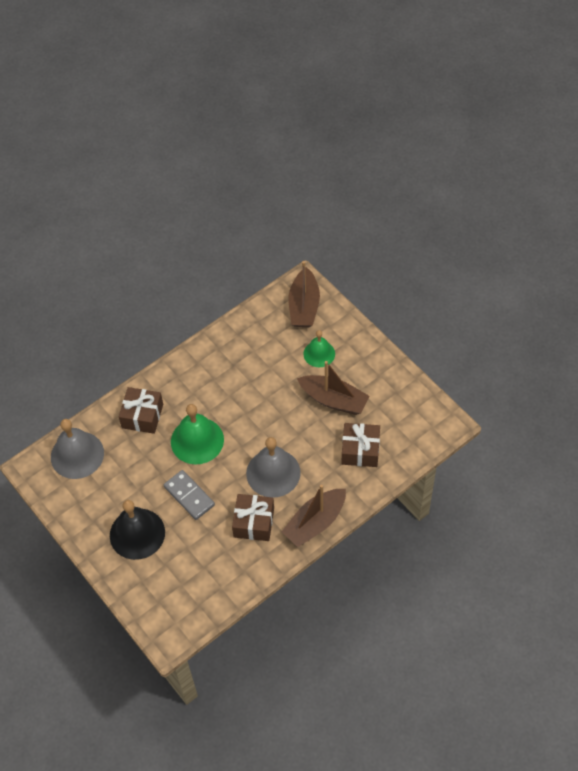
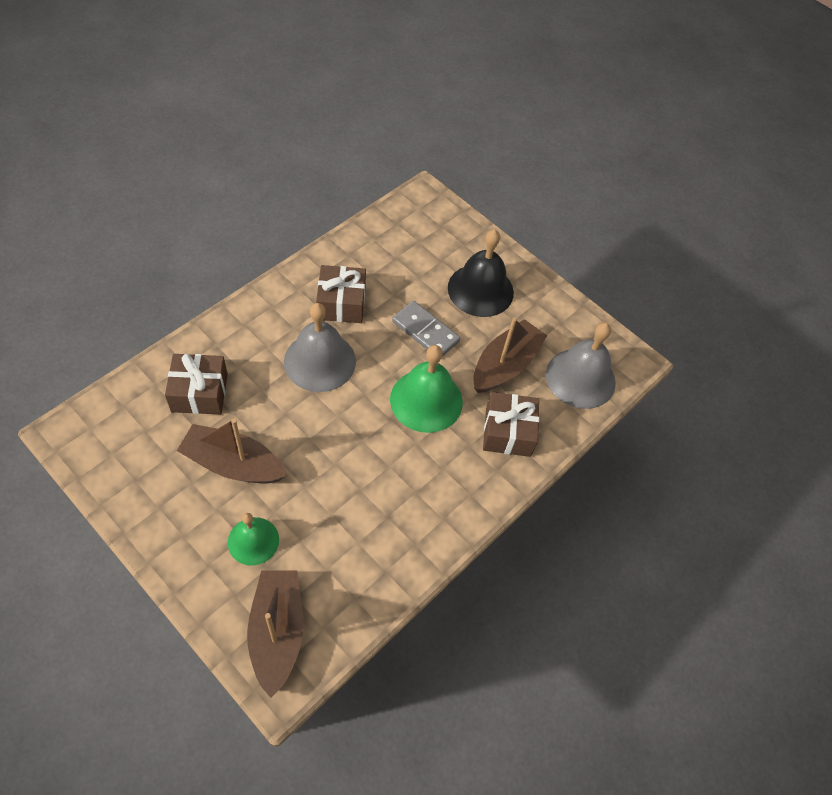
camera: 165 degrees right, 0 degrees up
brown boat [282,485,346,547] -> brown boat moved to [473,318,547,393]

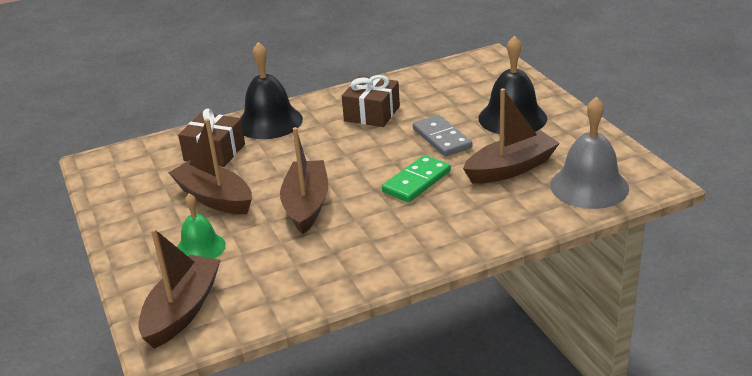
camera: 30 degrees right, 25 degrees down
grey bell [284,303,356,392] -> none
green bell [390,345,463,433] -> green domino [382,155,451,202]
brown gift [483,392,539,457] -> none
none -> black bell [241,42,303,139]
none -> brown boat [280,127,328,234]

